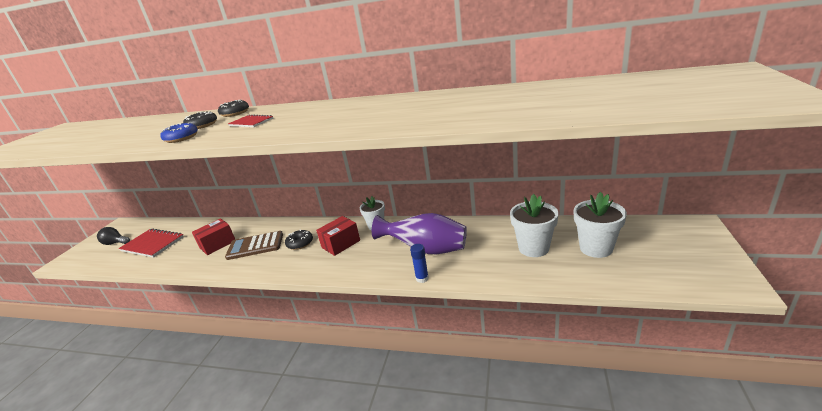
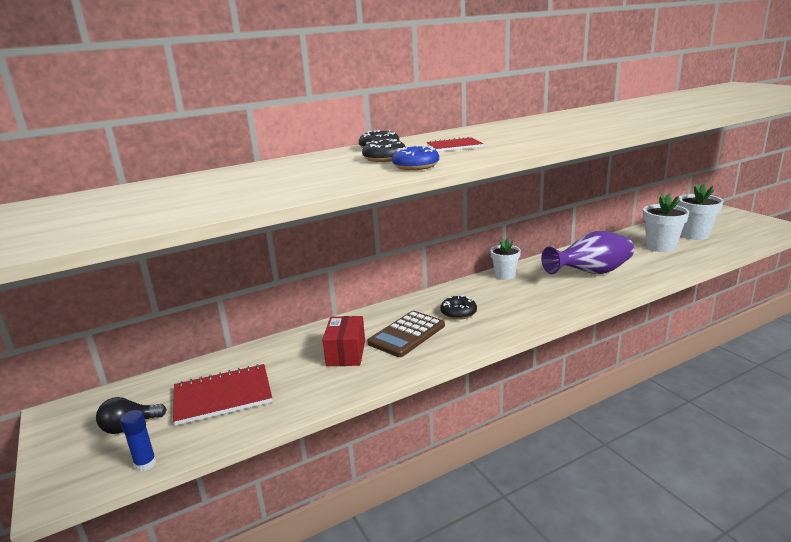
camera: 45 degrees left, 5 degrees down
red box [316,216,360,256] -> none
blue glue stick [410,244,429,283] -> blue glue stick moved to [120,410,157,472]

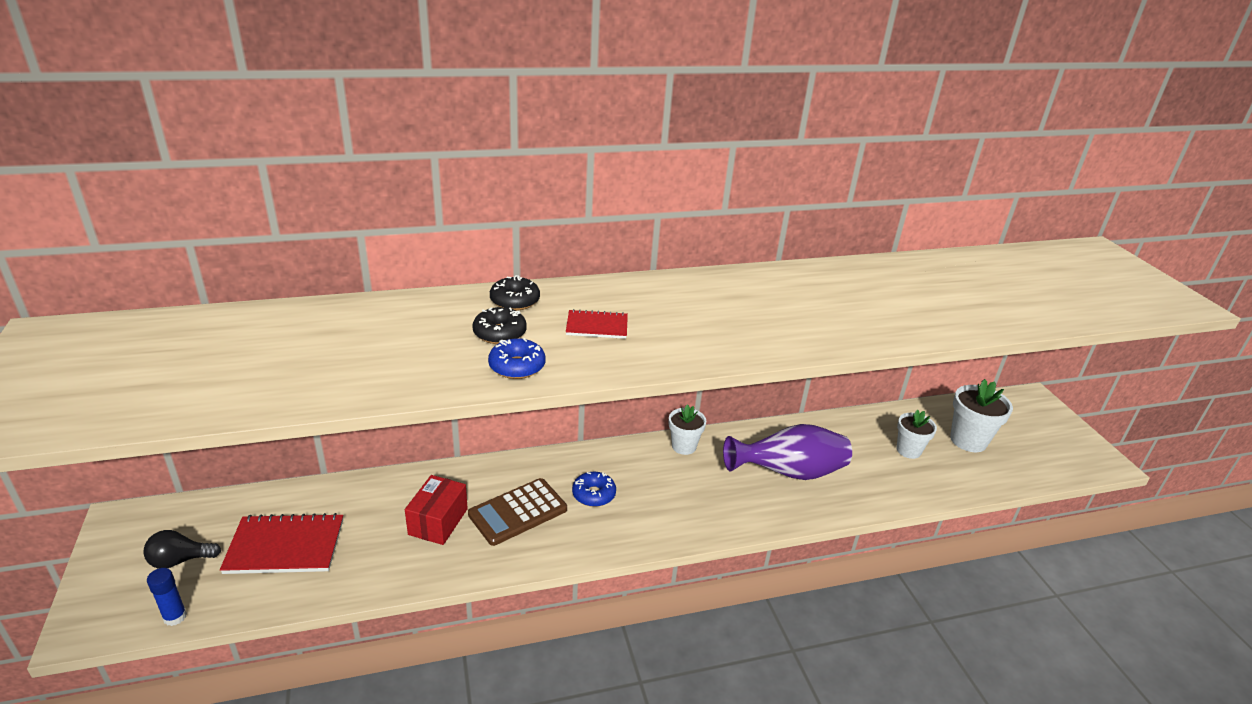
camera: 10 degrees right, 10 degrees up
black donut [441,295,477,320] -> blue donut [572,472,616,507]
white flower pot [643,194,689,252] -> white flower pot [896,409,937,459], size x0.67

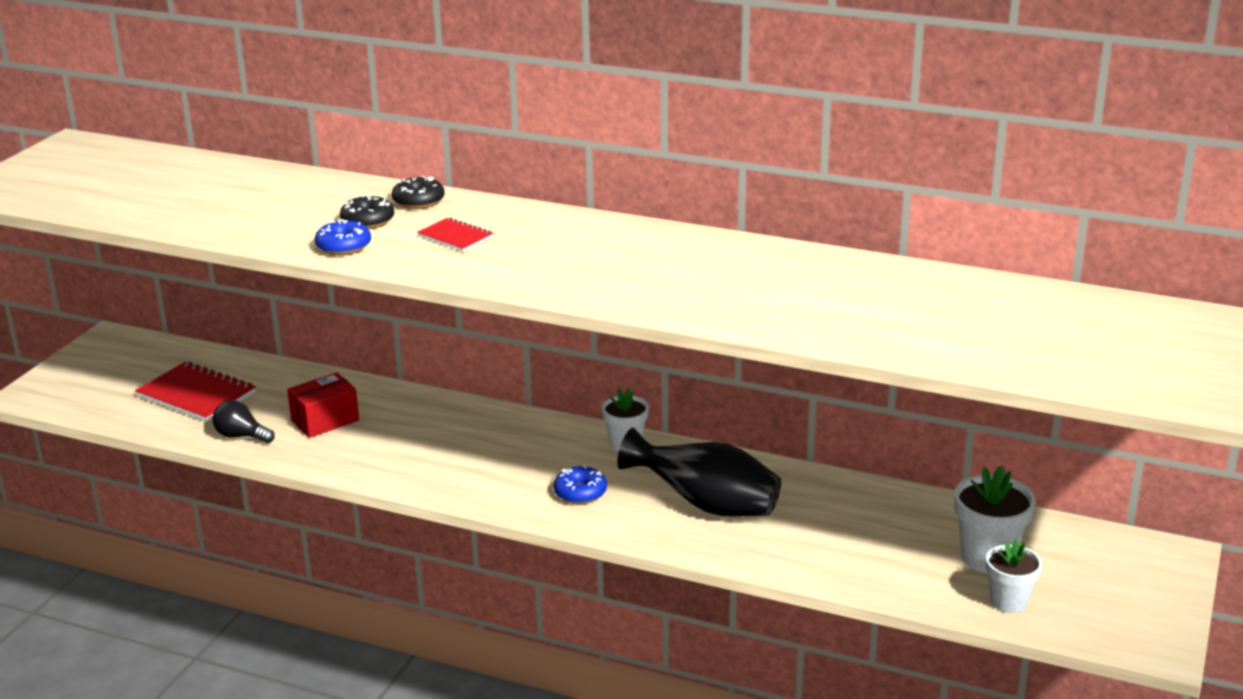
camera: 40 degrees right, 5 degrees down
black light bulb [143,530,221,569] -> black light bulb moved to [213,400,275,443]
blue glue stick [147,568,187,626] -> none
brown calculator [468,478,567,546] -> none
blue donut [572,472,616,507] -> blue donut moved to [554,466,607,504]
purple vase [723,424,852,480] -> black vase [617,428,781,517]
white flower pot [896,409,937,459] -> white flower pot moved to [986,539,1042,613]

